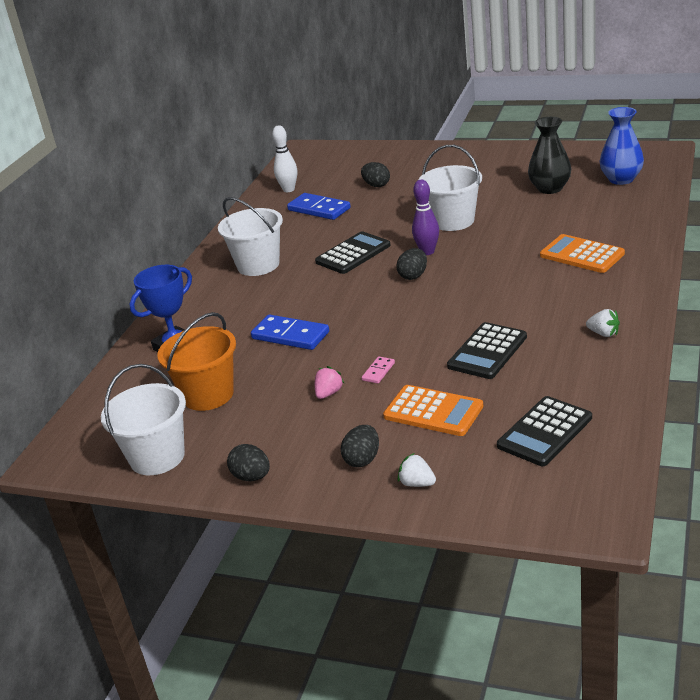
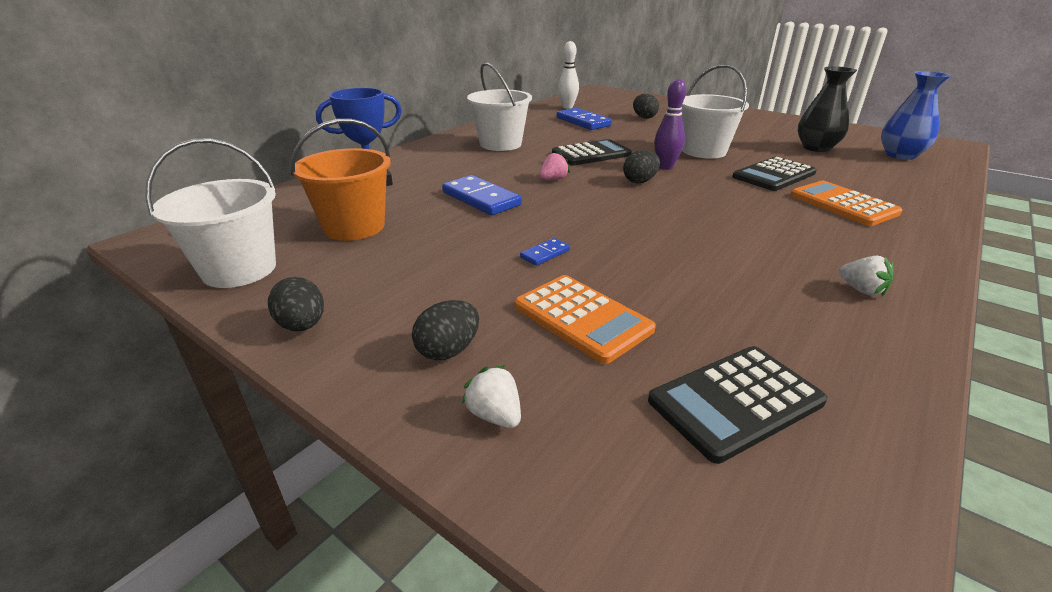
camera: 15 degrees right, 0 degrees up
pink strawberry [315,366,344,399] -> pink strawberry moved to [539,151,570,180]
pink domino [362,356,395,384] -> blue domino [520,238,570,266]
black calculator [447,322,527,379] -> black calculator moved to [732,157,817,191]

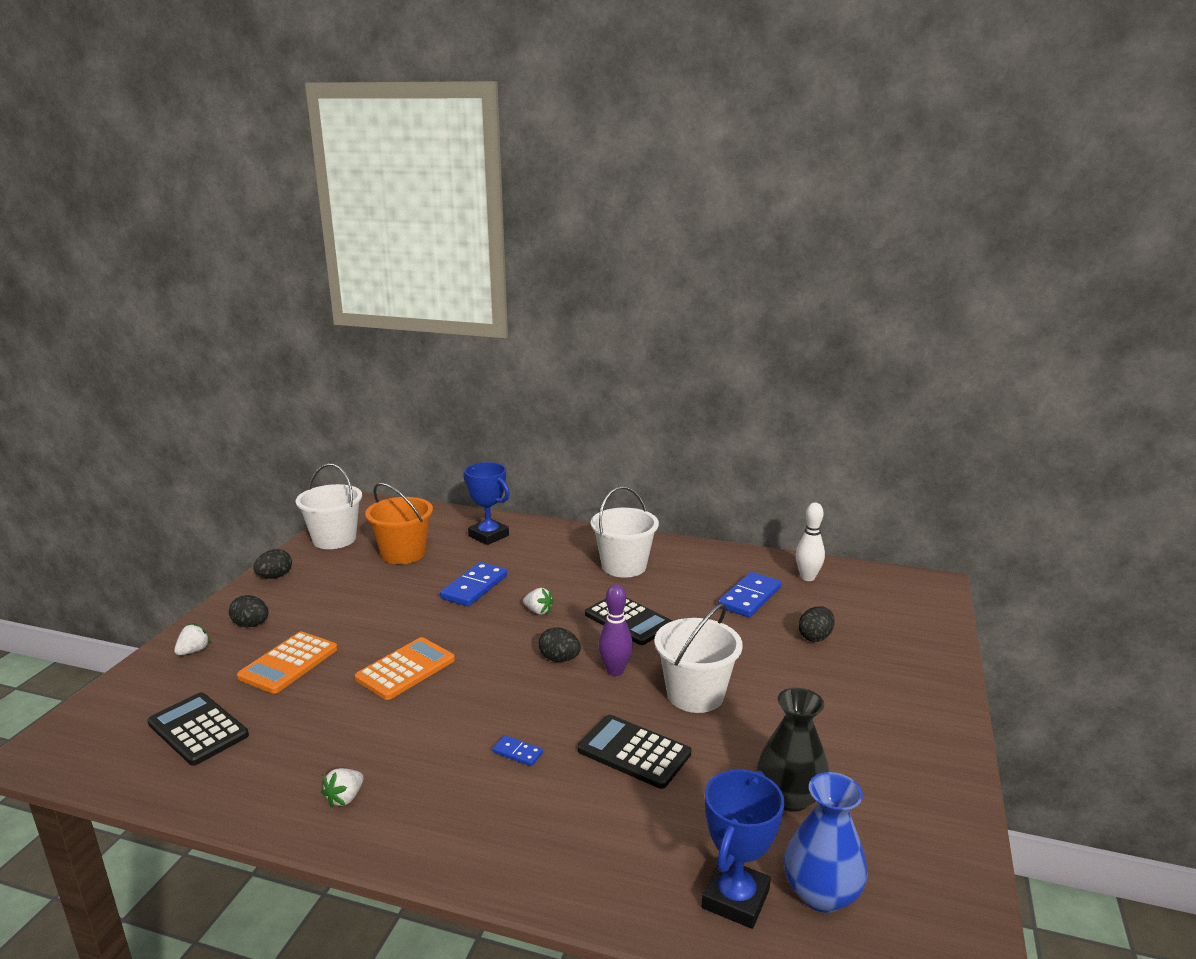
camera: 70 degrees right, 10 degrees down
blue domino [520,238,570,266] -> blue domino moved to [492,735,543,766]
pink strawberry [539,151,570,180] -> white strawberry [523,588,554,615]
orange calculator [790,181,903,226] -> orange calculator moved to [355,637,455,700]
none -> blue trophy [702,769,784,929]

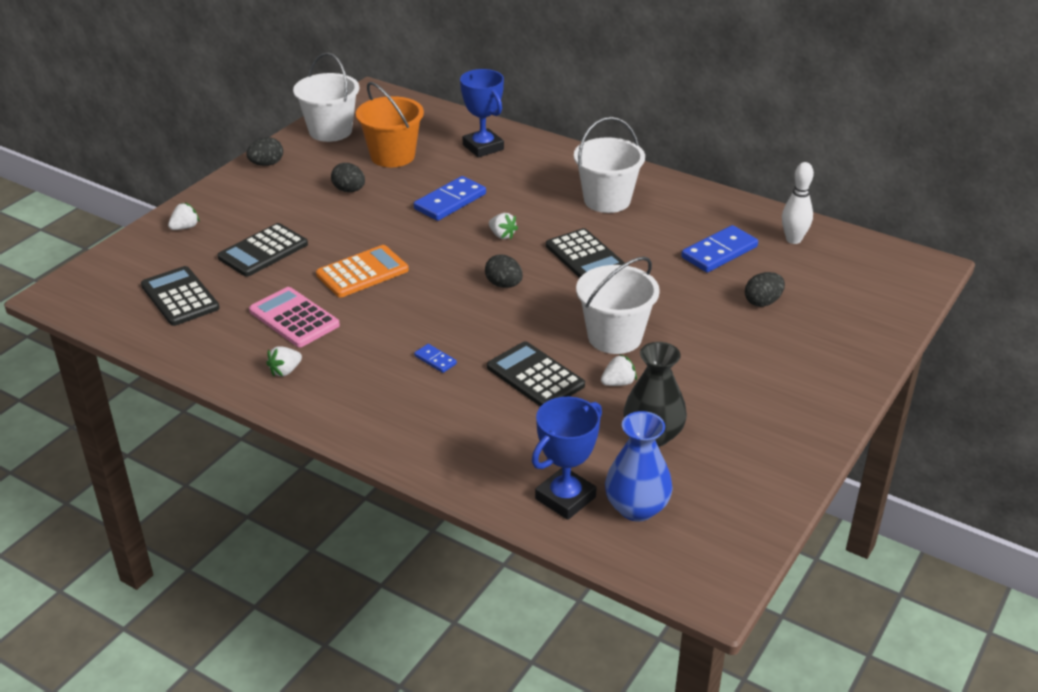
camera: 15 degrees right, 15 degrees up
black egg [229,595,268,627] -> black egg moved to [331,163,365,192]
orange calculator [237,631,338,694] -> black calculator [217,223,308,277]
purple bowling pin [599,584,633,676] -> none
none -> pink calculator [249,287,340,347]
none -> white strawberry [601,354,637,386]

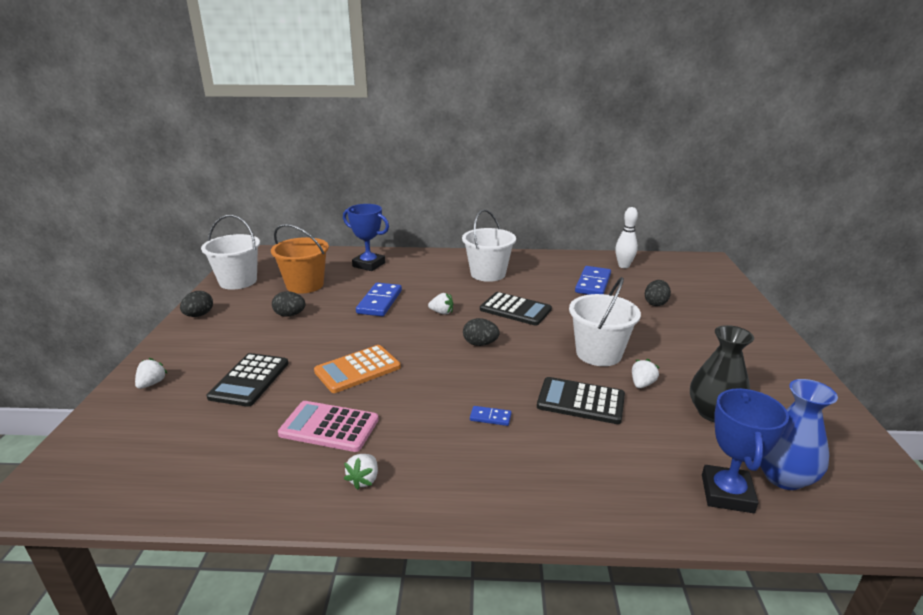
camera: 30 degrees left, 10 degrees down
black calculator [141,266,220,326] -> none
orange calculator [316,245,409,297] -> orange calculator turned 150 degrees counterclockwise [314,345,401,393]

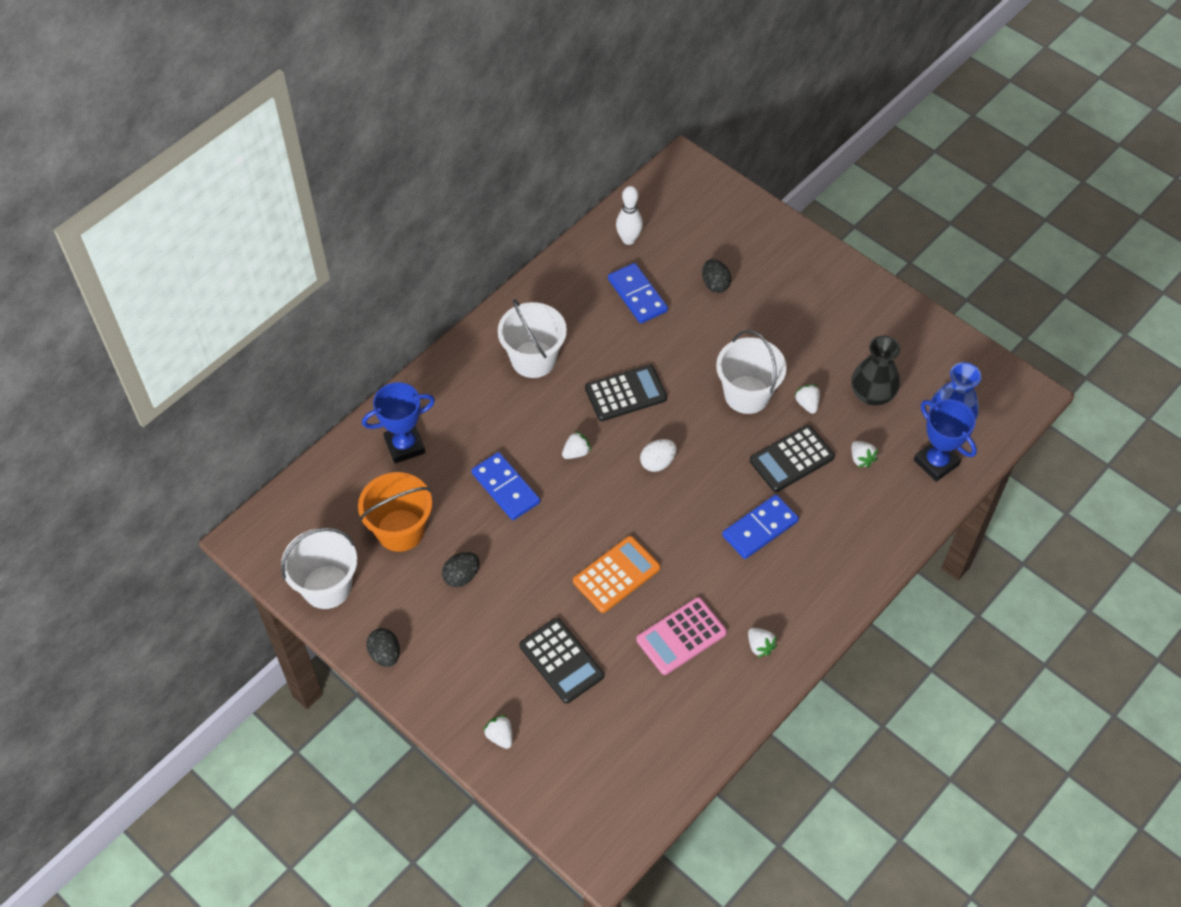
camera: 50 degrees left, 30 degrees up
orange calculator [314,345,401,393] -> orange calculator turned 135 degrees counterclockwise [573,536,660,613]
black egg [463,318,499,346] -> white egg [640,439,676,472]
blue domino [470,406,512,426] -> blue domino [722,494,799,559], size x2.02
none -> white strawberry [852,441,878,468]

